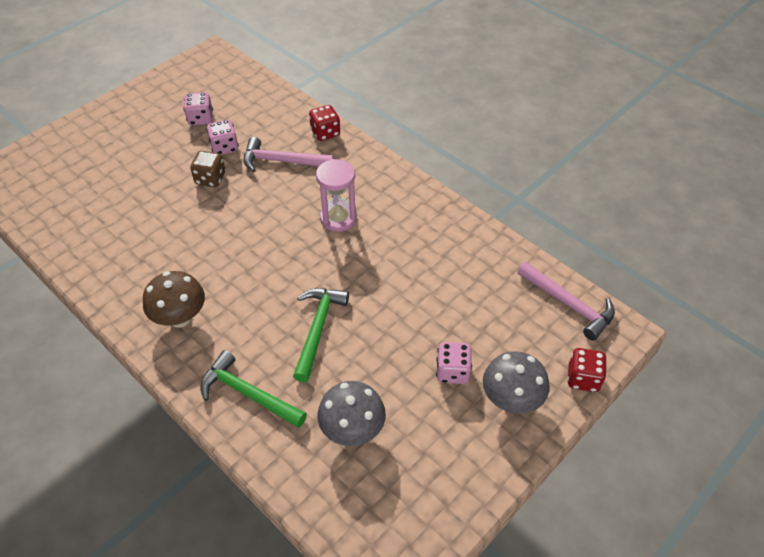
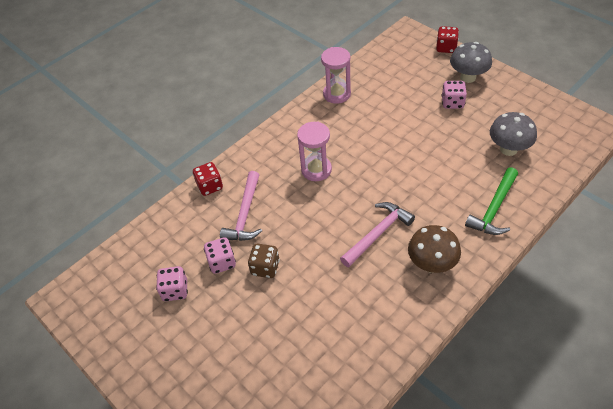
camera: 85 degrees left, 0 degrees up
green hammer [293,288,349,382] -> none
pink hammer [518,262,615,341] -> pink hammer moved to [340,202,415,267]
none -> pink hourglass [321,47,351,104]

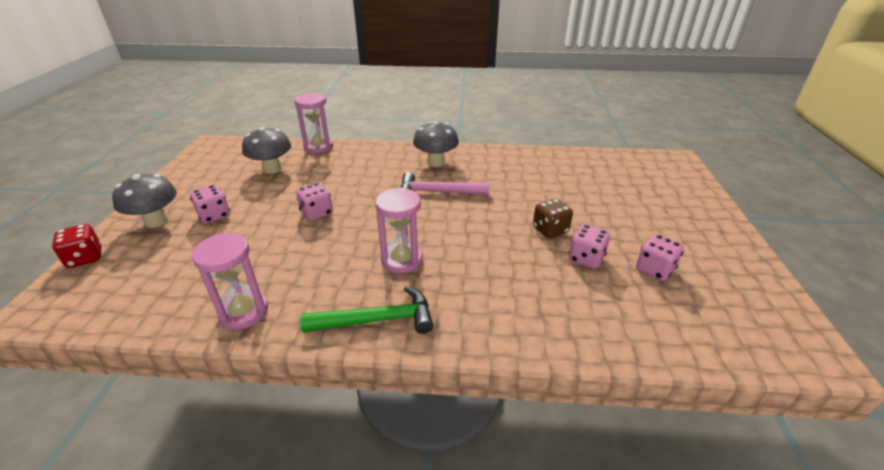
camera: 135 degrees left, 15 degrees down
red dice [193,162,223,196] -> none
pink hammer [220,171,262,241] -> none
brown mushroom [408,225,461,273] -> grey mushroom [413,121,459,167]
green hammer [465,167,518,235] -> green hammer moved to [300,286,433,334]
none -> pink hourglass [294,93,333,153]
none -> pink dice [296,183,333,221]

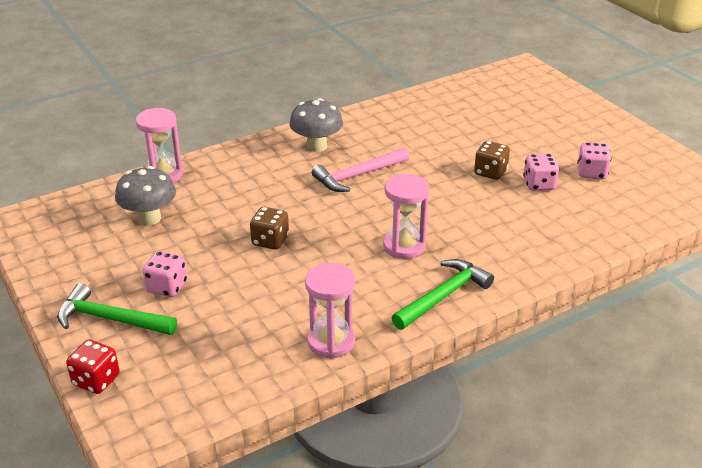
camera: 35 degrees left, 0 degrees up
grey mushroom [112,174,177,228] -> green hammer [57,283,177,335]
pink dice [296,183,333,221] -> brown dice [250,207,289,250]

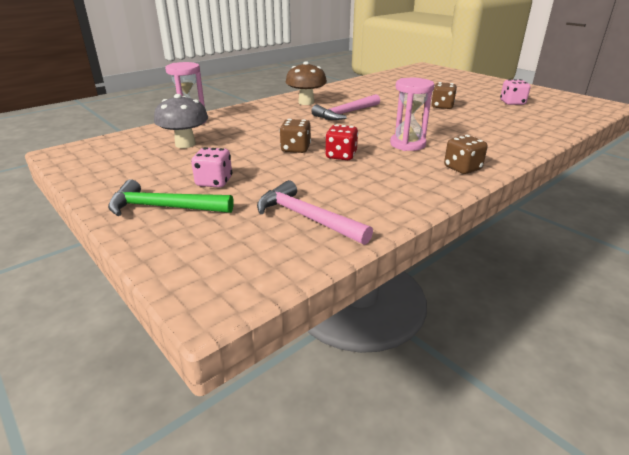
camera: 10 degrees left, 5 degrees down
red dice [66,340,120,394] -> red dice moved to [325,124,358,160]
grey mushroom [289,98,343,152] -> brown mushroom [286,61,327,105]
pink hourglass [305,263,355,359] -> none
green hammer [392,259,494,330] -> brown dice [444,135,487,174]
pink dice [523,154,559,191] -> none
none -> pink hammer [257,180,373,245]

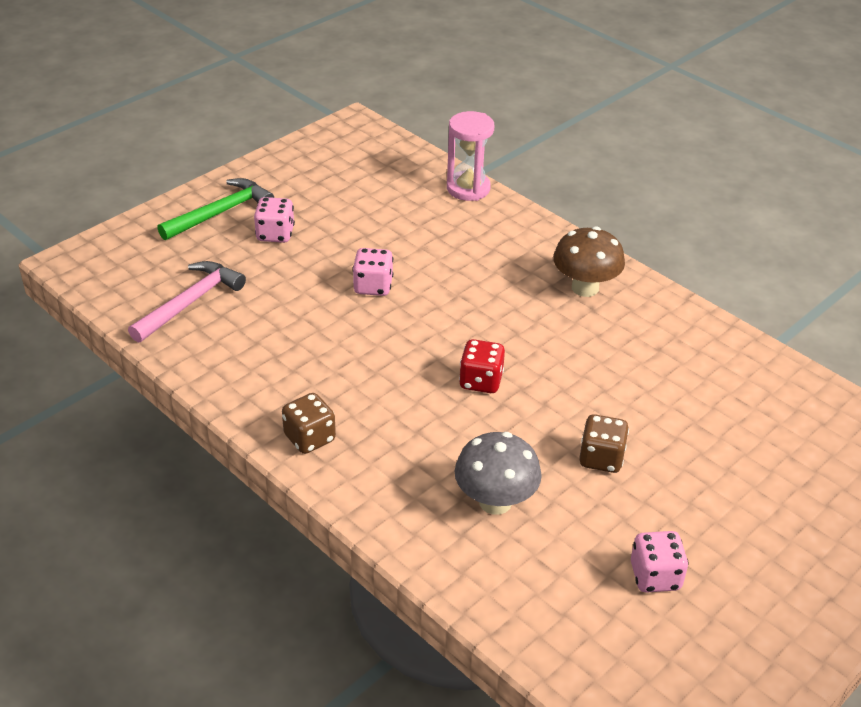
camera: 85 degrees right, 10 degrees up
green hammer [108,179,234,216] -> green hammer turned 45 degrees clockwise [157,178,274,240]
grey mushroom [154,94,208,148] -> grey mushroom moved to [455,432,542,515]
brown dice [279,119,311,153] -> pink dice [352,248,393,296]
pink hammer [311,94,380,120] -> none
red dice [325,124,358,160] -> red dice moved to [459,339,505,393]
pink hourglass [390,78,434,151] -> none

